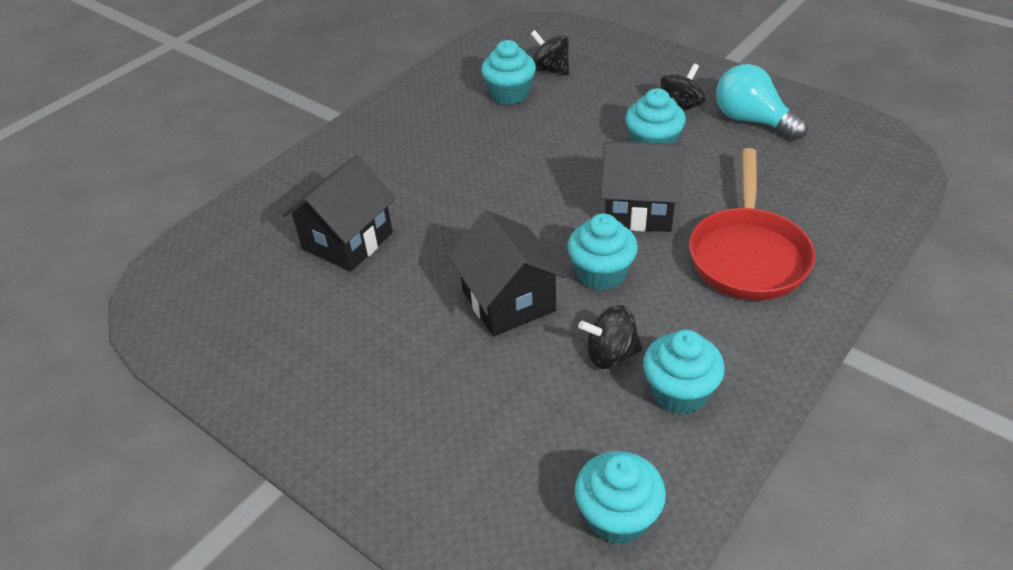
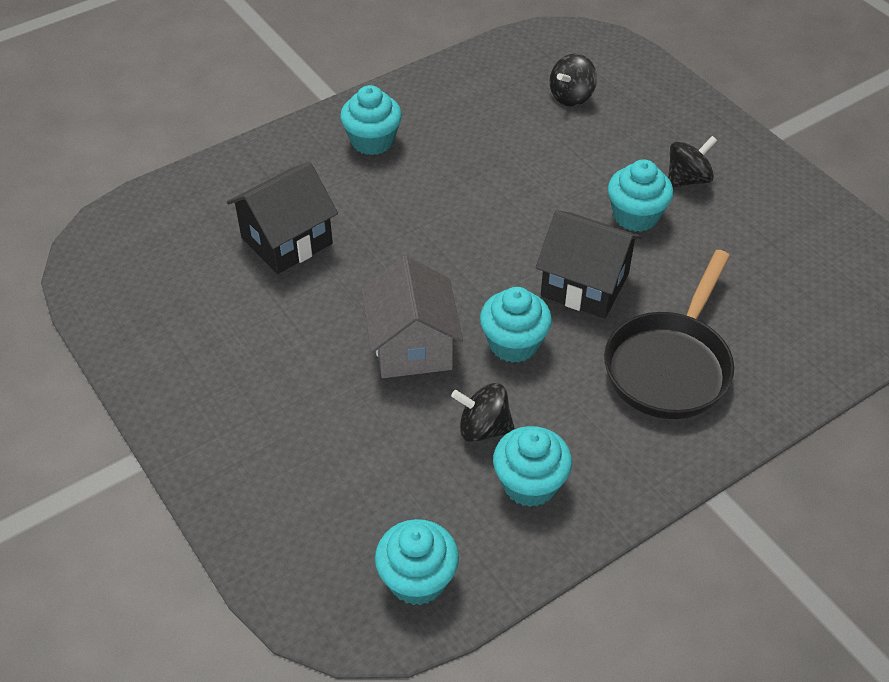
camera: 15 degrees right, 5 degrees up
black house [448,210,566,336] -> grey house [361,255,463,378]
turquoise cupcake [481,40,536,105] -> turquoise cupcake moved to [340,85,402,155]
black spinning top [531,30,569,75] -> black spinning top turned 105 degrees counterclockwise [550,54,597,107]
red pan [689,148,815,301] -> black pan [604,250,734,419]
turquoise light bulb [716,64,808,140] -> none

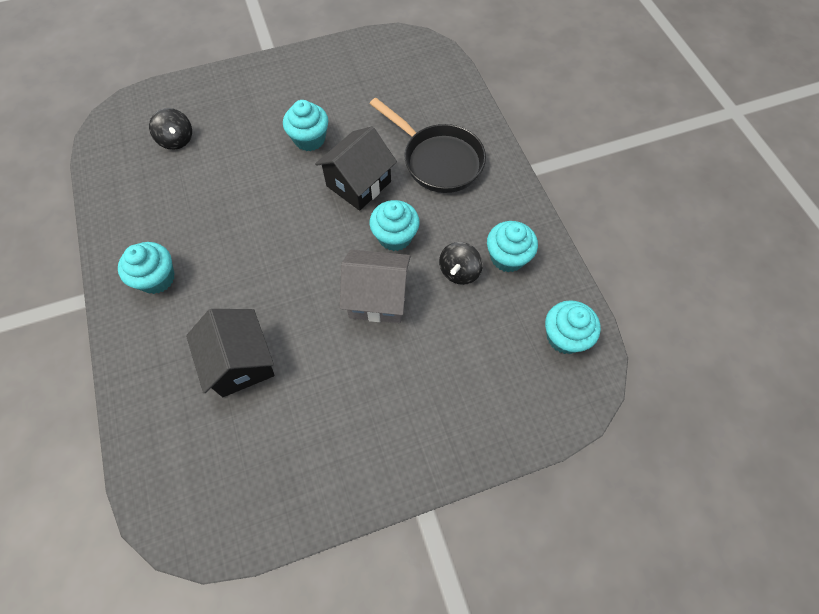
camera: 75 degrees left, 15 degrees up
black spinning top [668,136,717,188] -> none

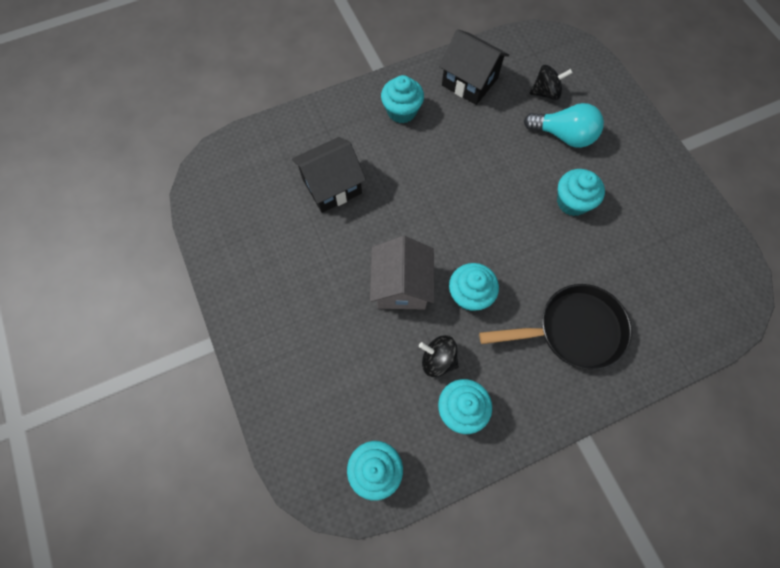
camera: 85 degrees right, 5 degrees up
black spinning top [149,108,192,150] -> black spinning top turned 150 degrees counterclockwise [530,65,573,100]
black house [315,126,397,211] -> black house moved to [439,29,509,105]
black pan [370,98,486,193] -> black pan turned 135 degrees counterclockwise [479,284,632,370]
none -> turquoise light bulb [524,103,604,148]

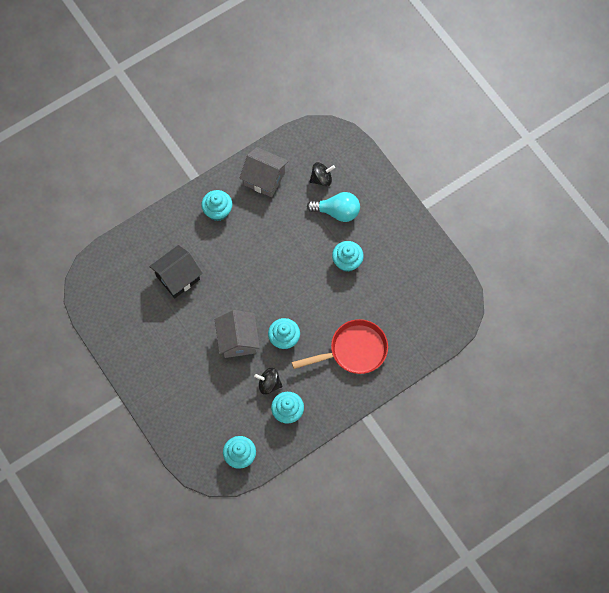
camera: 10 degrees left, 0 degrees up
black house [439,29,509,105] -> grey house [239,147,288,197]
black pan [479,284,632,370] -> red pan [292,319,388,374]

